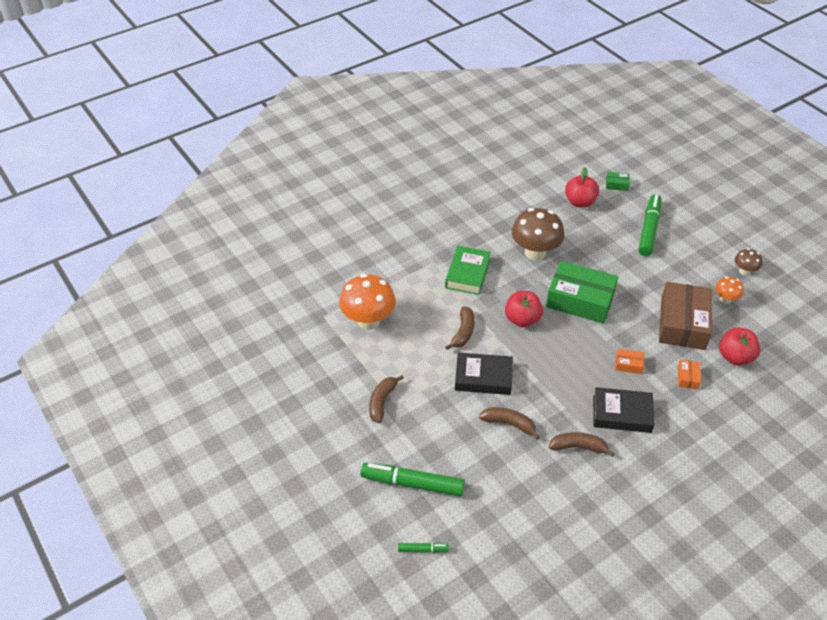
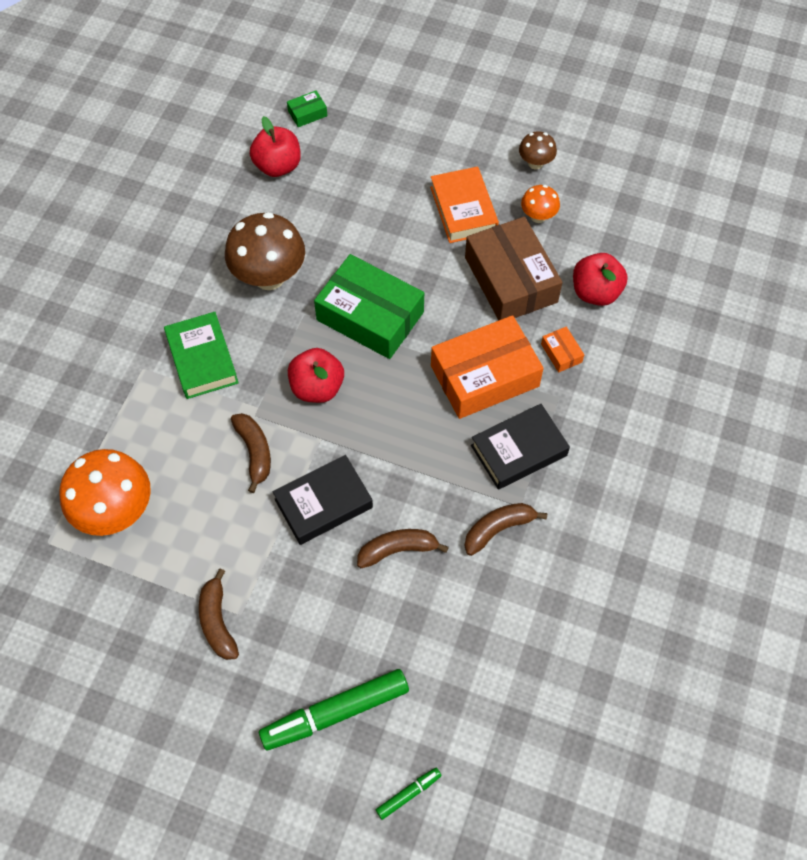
camera: 35 degrees left, 15 degrees up
green box [546,261,618,323] -> green box turned 45 degrees clockwise [314,254,424,359]
orange box [615,349,644,374] -> orange box [431,315,544,419], size x2.42
green marker [638,194,662,256] -> none
none -> orange book [430,167,499,243]

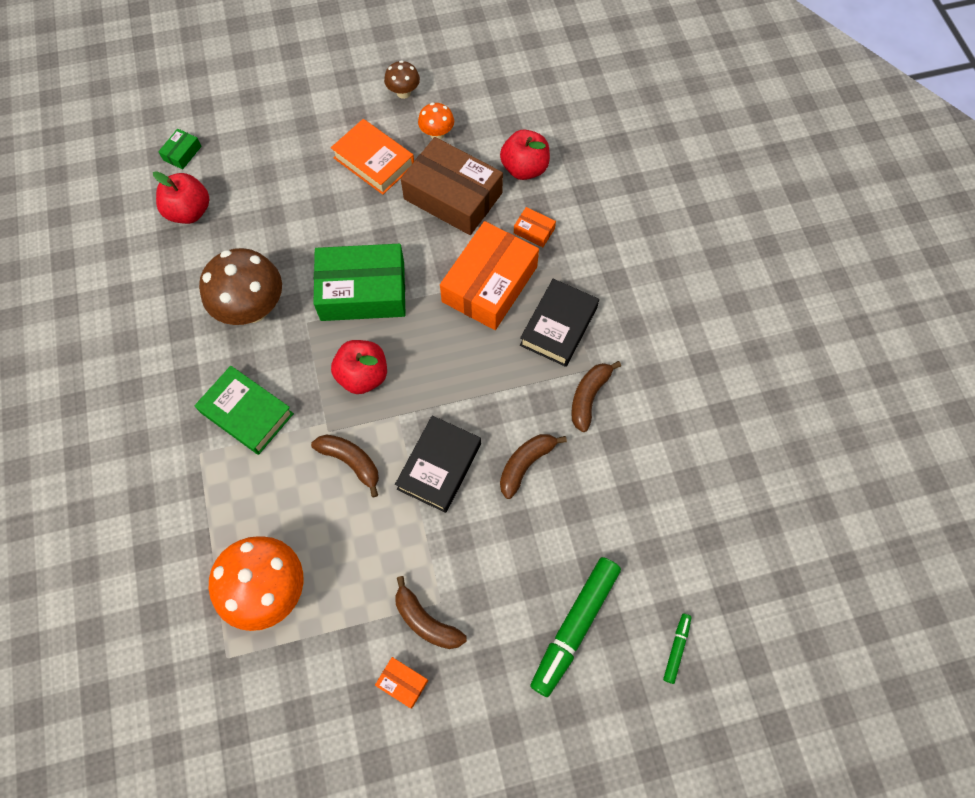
camera: 35 degrees left, 5 degrees up
none -> orange box [375,657,428,708]

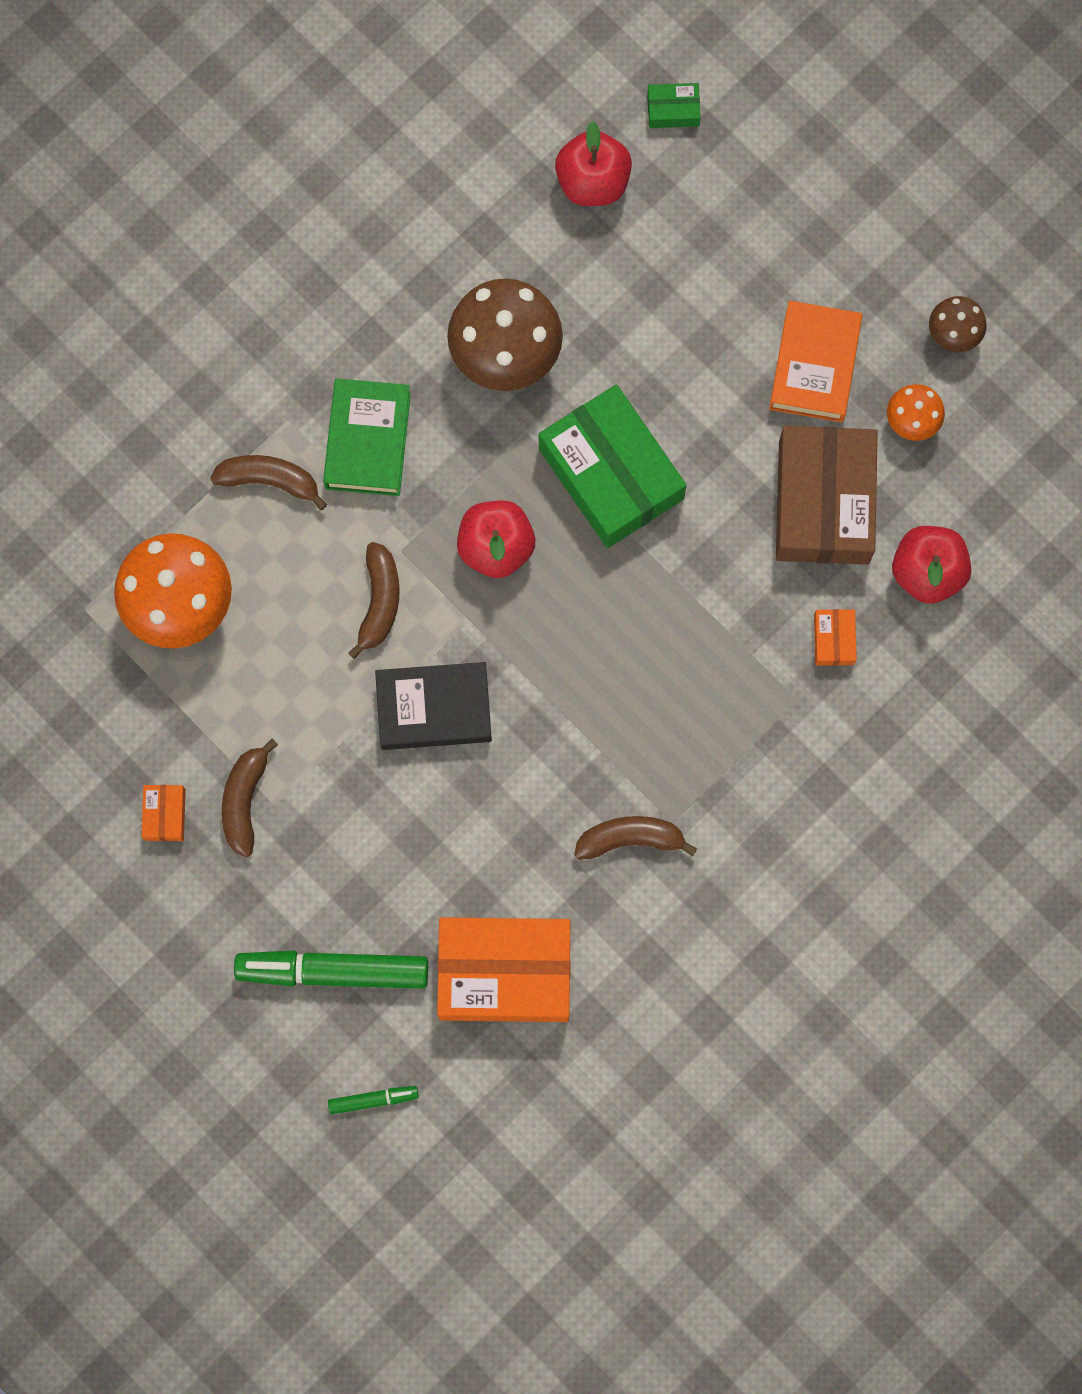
camera: 60 degrees right, 10 degrees up
orange box [440,221,539,330] -> orange box moved to [437,917,571,1022]
brown banana [500,434,567,499] -> brown banana moved to [210,455,327,510]
black book [520,279,599,367] -> none

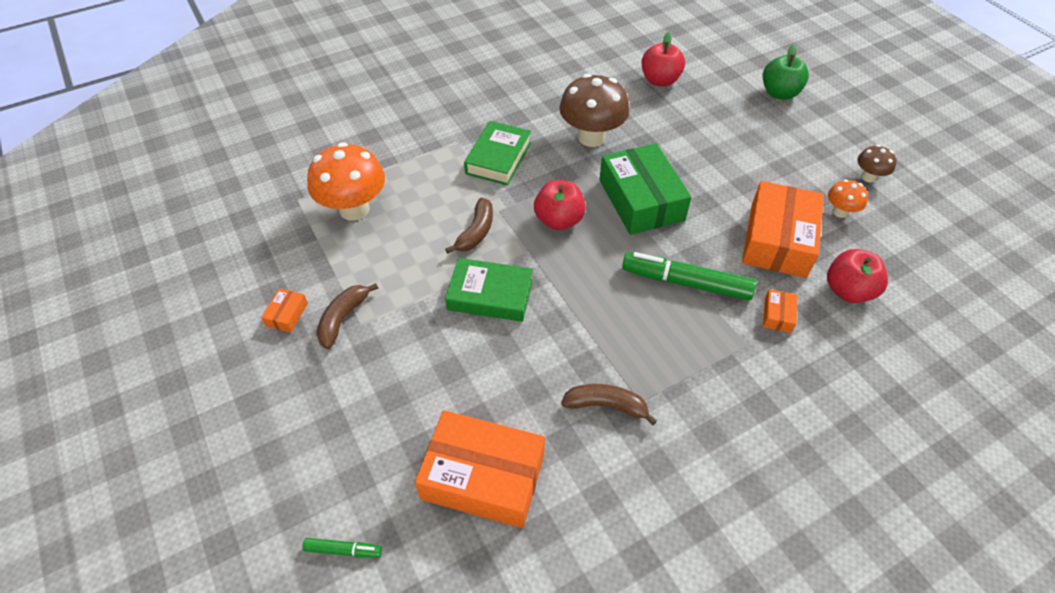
camera: 15 degrees right, 25 degrees down
brown banana [210,455,327,510] -> none
green marker [234,951,428,989] -> green marker moved to [622,252,756,300]
black book [375,662,492,750] -> green book [445,258,533,322]
green box [647,83,700,128] -> none
orange book [769,301,862,422] -> none
brown box [776,426,878,565] -> orange box [742,181,824,278]
none -> green apple [762,44,809,100]

